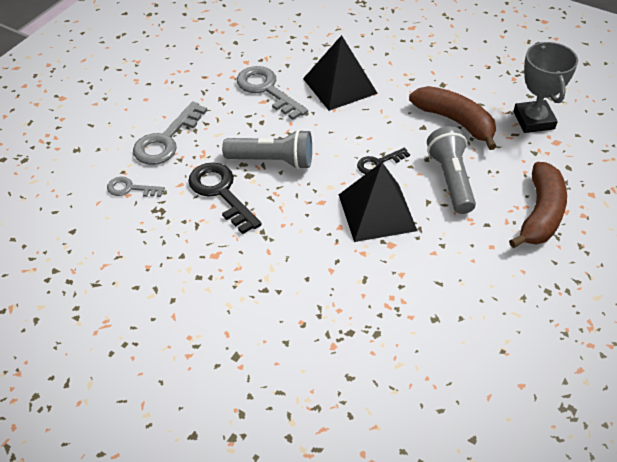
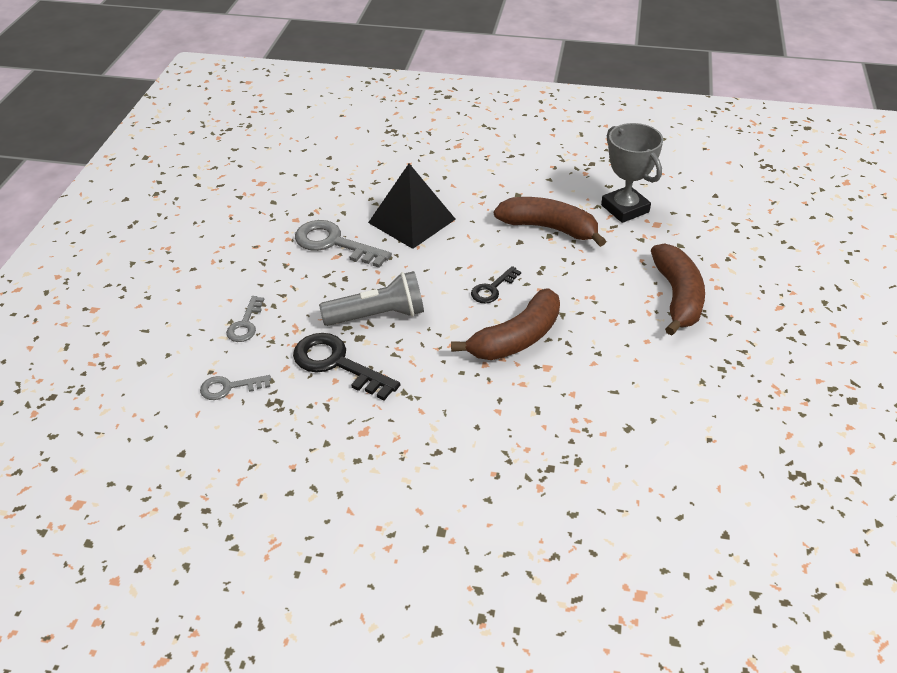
camera: 20 degrees left, 5 degrees down
grey key [133,101,207,165] -> grey key [226,296,264,342], size x0.57
black pyramid [339,162,417,242] -> brown banana [451,288,560,360]
grey flashlight [427,126,476,214] -> none

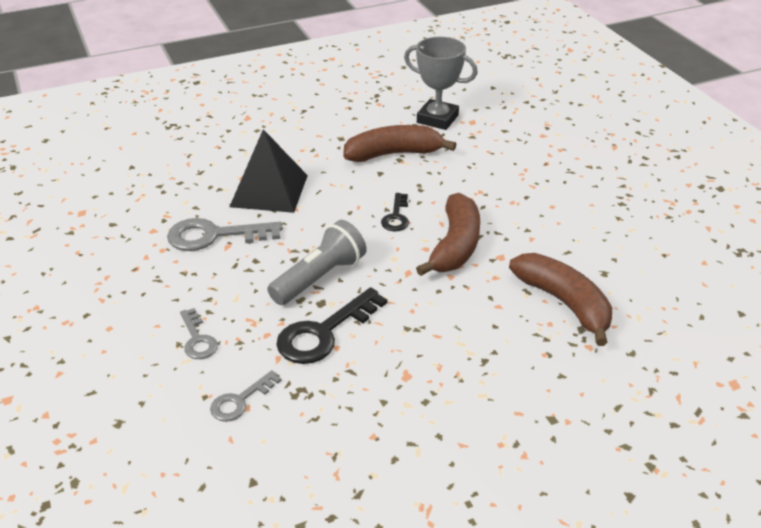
camera: 35 degrees left, 5 degrees down
black key [293,333,400,400] -> black key turned 45 degrees counterclockwise [276,287,387,364]
brown banana [651,243,705,336] -> brown banana moved to [509,253,612,346]

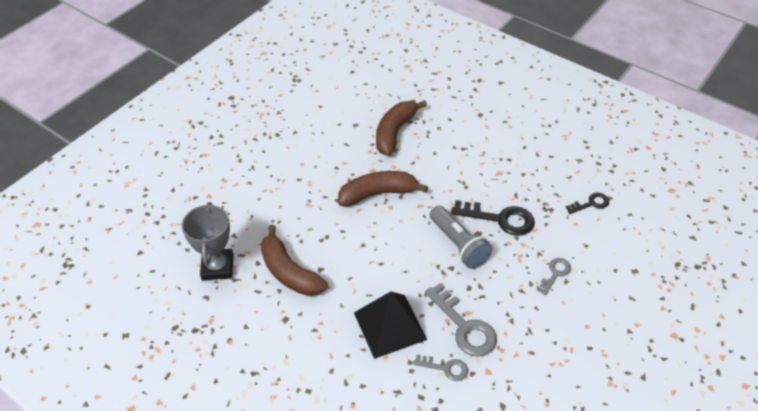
camera: 120 degrees left, 10 degrees up
grey key [210,370,281,422] -> grey key moved to [413,355,468,381]
grey flashlight [267,220,367,305] -> grey flashlight turned 135 degrees counterclockwise [430,206,492,269]
black key [381,193,409,231] -> black key moved to [566,192,609,214]

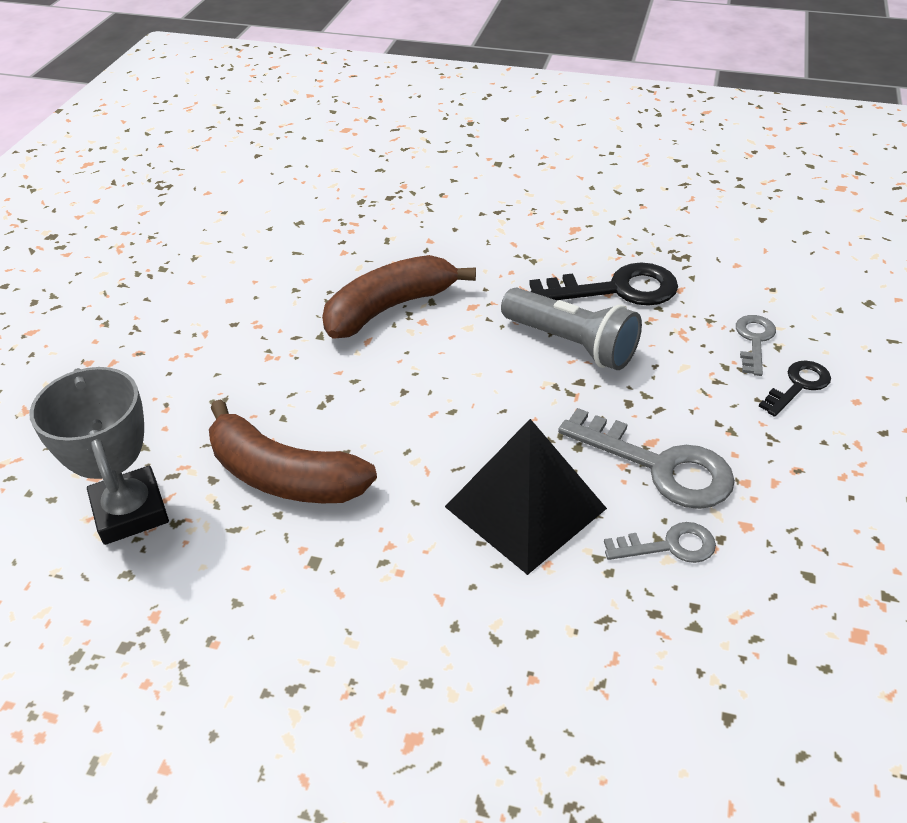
camera: 20 degrees left, 5 degrees down
brown banana [376,100,427,156] -> none
black key [566,192,609,214] -> black key moved to [758,360,831,417]

